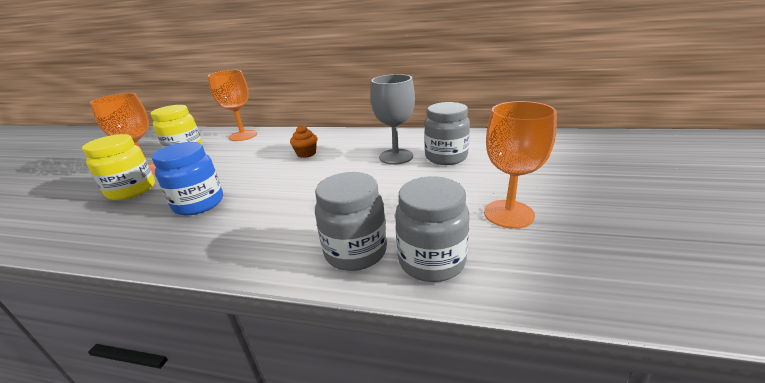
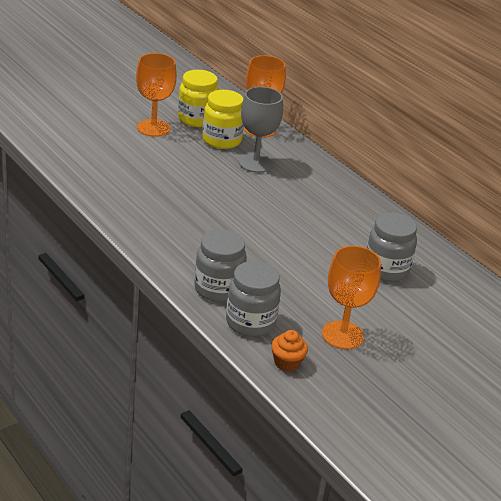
camera: 35 degrees right, 5 degrees up
yellow jar [82,134,155,200] -> yellow jar moved to [202,90,244,149]
blue jar [152,142,223,216] -> none
orange cupcake [290,125,317,158] -> orange cupcake moved to [271,330,308,372]
grey goblet [370,74,415,165] -> grey goblet moved to [239,87,283,173]

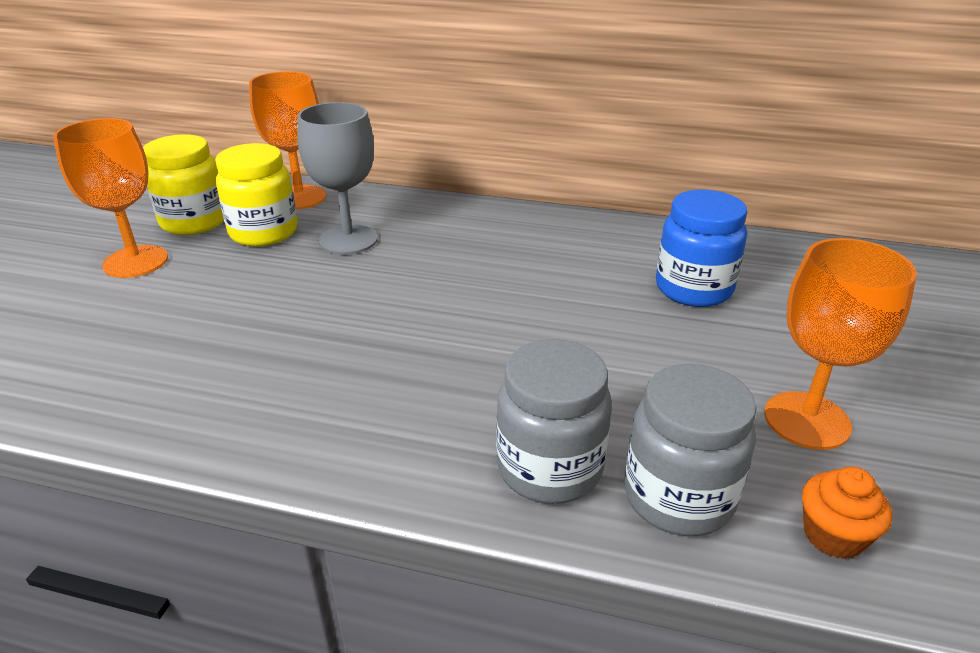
camera: 35 degrees left, 0 degrees up
grey jar [367,213,417,282] -> blue jar [656,190,747,307]

